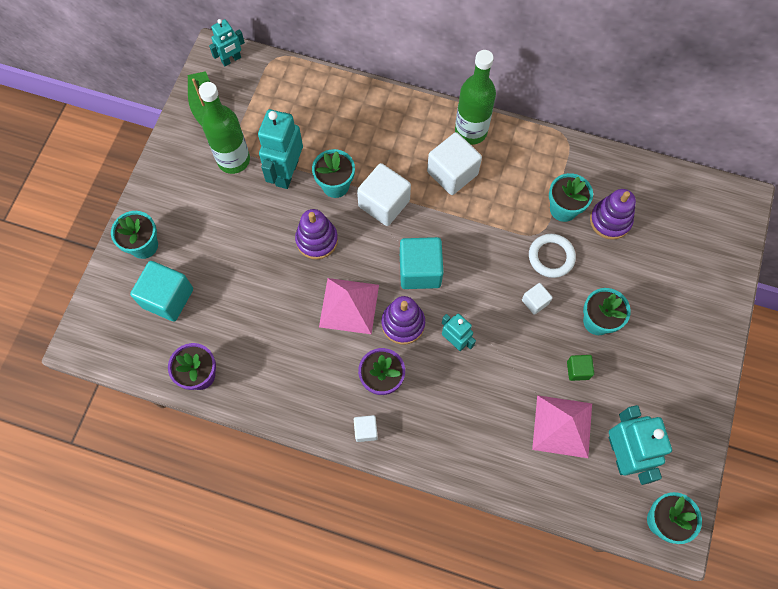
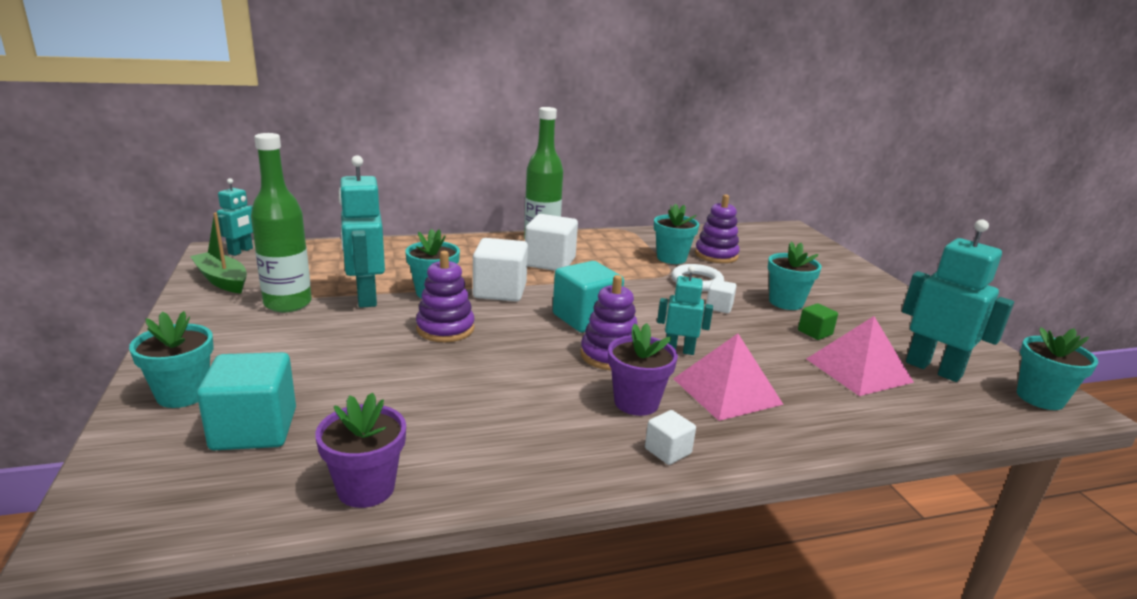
camera: 35 degrees left, 45 degrees down
pink pyramid [319,278,379,334] -> pink pyramid moved to [673,334,784,421]

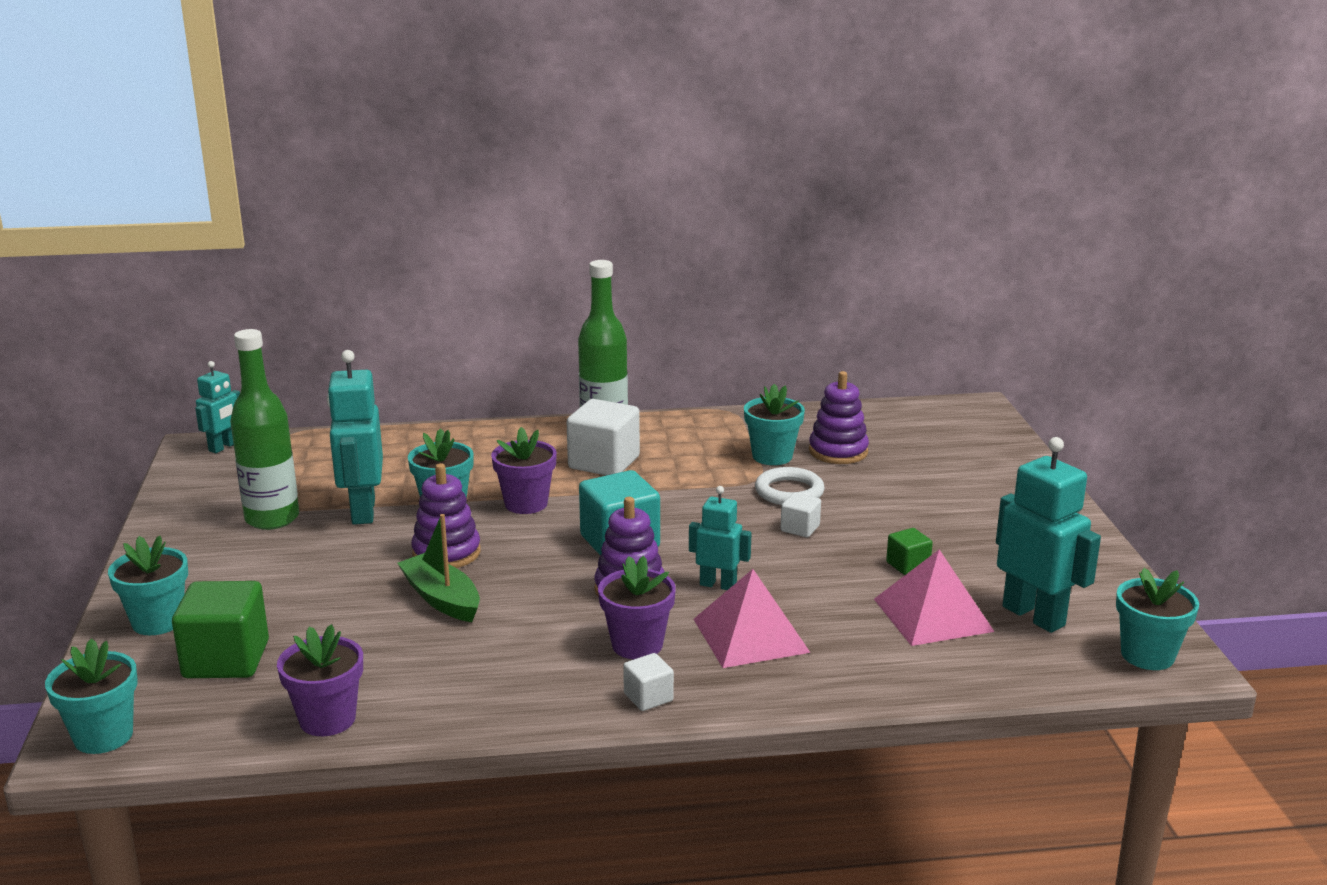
camera: 10 degrees right, 0 degrees up
green boat [190,213,247,294] -> green boat moved to [397,514,480,622]
turquoise cube [197,352,296,450] -> green cube [172,581,269,678]
white cube [473,238,528,302] -> purple flower pot [491,427,557,514]
turquoise flower pot [768,241,822,310] -> turquoise flower pot moved to [45,638,138,754]

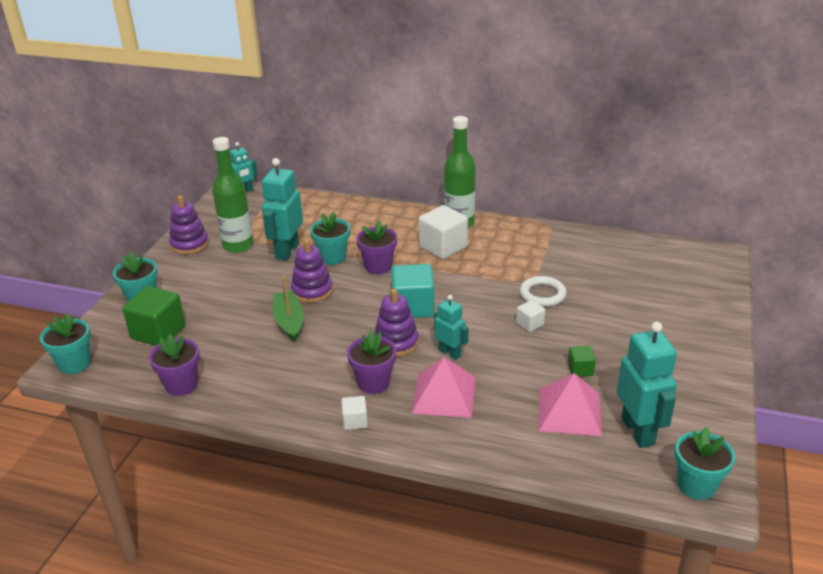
camera: 25 degrees right, 10 degrees up
turquoise flower pot [744,384,805,465] -> none
purple stacking toy [809,371,869,464] -> purple stacking toy moved to [169,196,209,254]

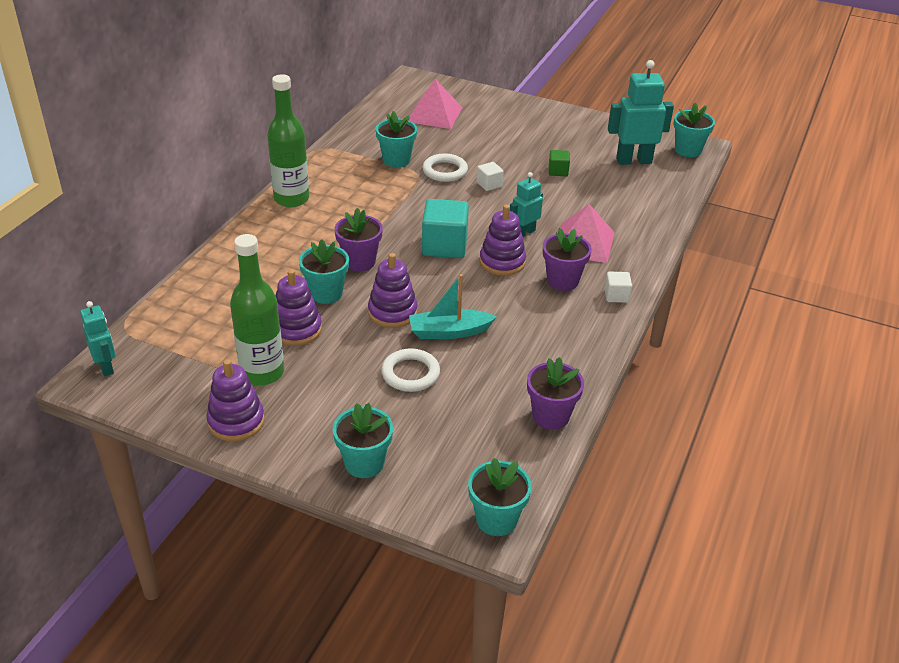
camera: 85 degrees left, 5 degrees up
green cube [122,286,186,346] -> none
turquoise robot [261,158,303,261] -> purple stacking toy [276,269,322,346]
green boat [273,276,304,342] -> turquoise boat [409,274,497,339]
white cube [418,205,468,259] -> none
pink pyramid [539,373,602,436] -> pink pyramid moved to [409,79,463,129]
none -> turquoise flower pot [376,111,417,167]
none -> white ring [381,348,440,392]

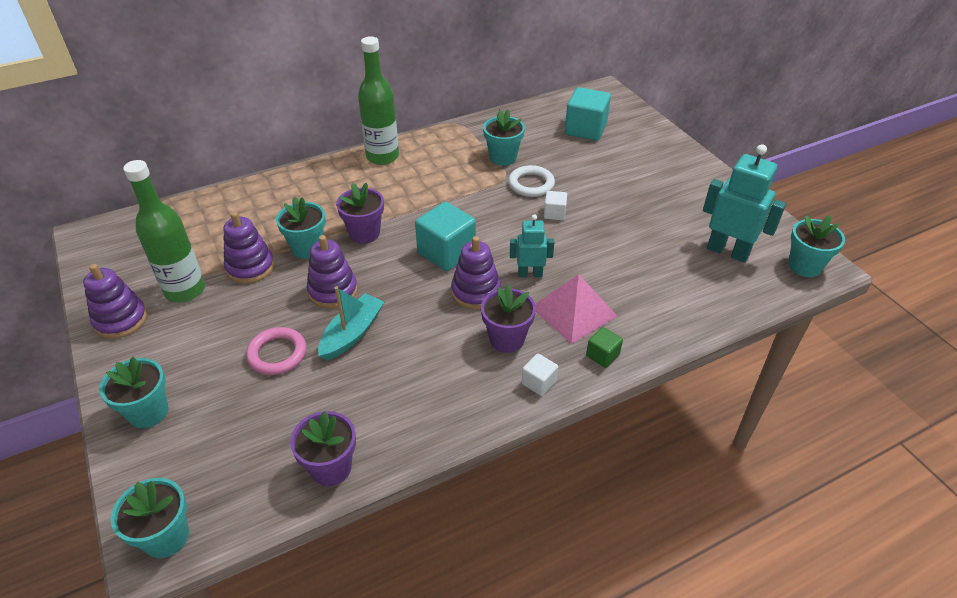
camera: 40 degrees right, 5 degrees up
turquoise robot [80,301,116,376] -> none
white ring [381,348,440,392] -> pink ring [246,327,307,375]
pink pyramid [409,79,463,129] -> turquoise cube [565,87,611,141]
turquoise boat [409,274,497,339] -> turquoise boat turned 90 degrees clockwise [318,286,384,361]
green cube [549,150,570,176] -> green cube moved to [586,327,623,368]

